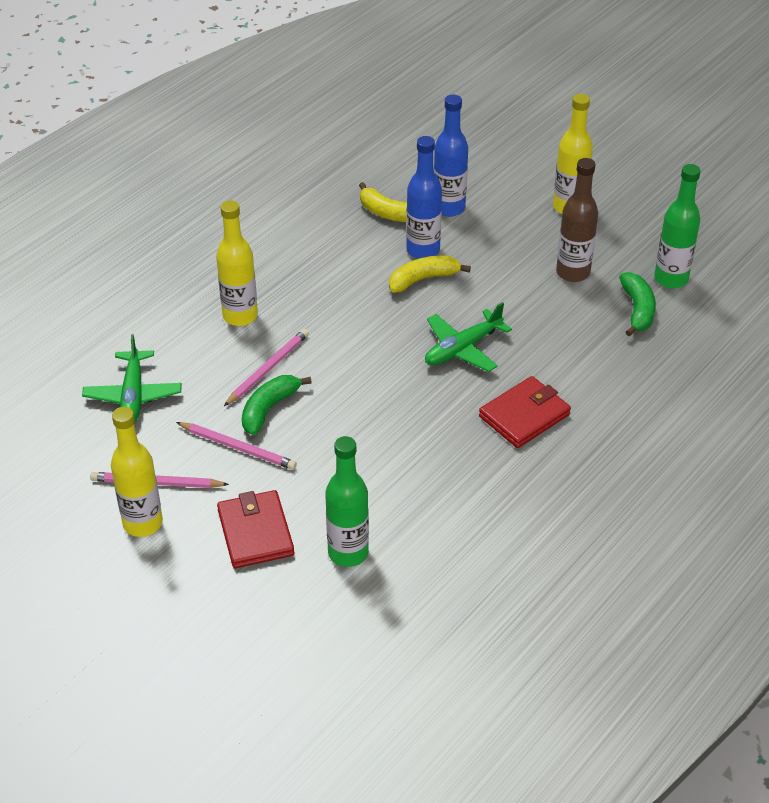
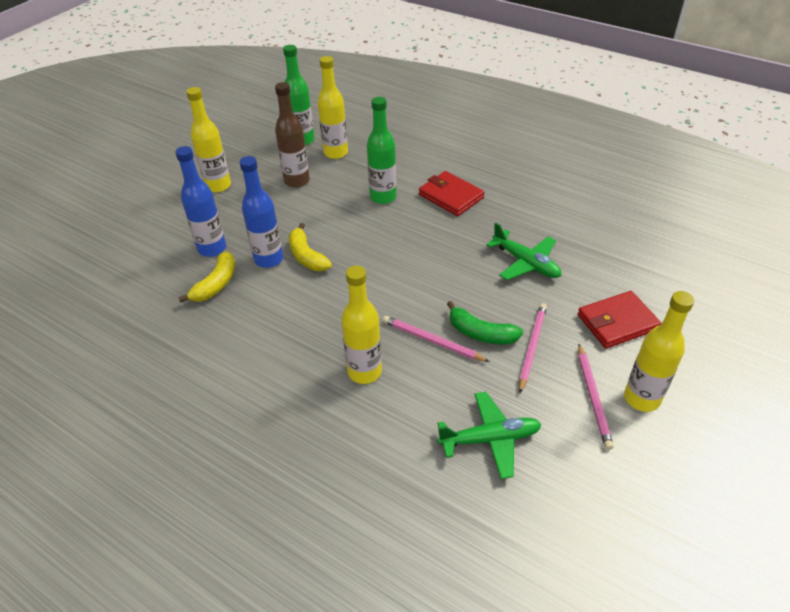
camera: 95 degrees left, 0 degrees up
green bottle [325,436,369,567] -> green bottle moved to [367,97,397,204]
green plane [425,302,512,372] -> green plane moved to [486,223,561,280]
green banana [619,272,656,336] -> yellow bottle [318,56,348,159]

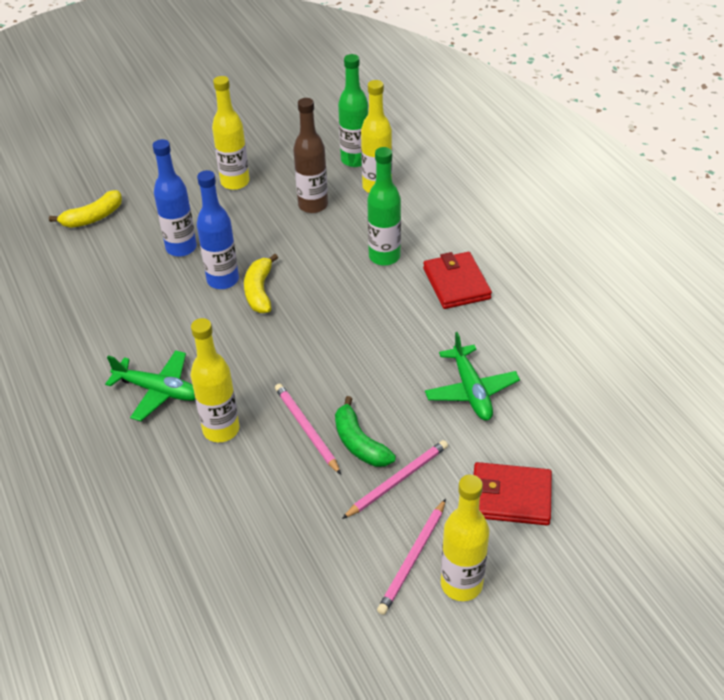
camera: 30 degrees right, 0 degrees up
yellow banana [178,252,235,303] -> yellow banana moved to [49,190,122,228]
green plane [437,392,542,479] -> green plane moved to [105,350,195,421]

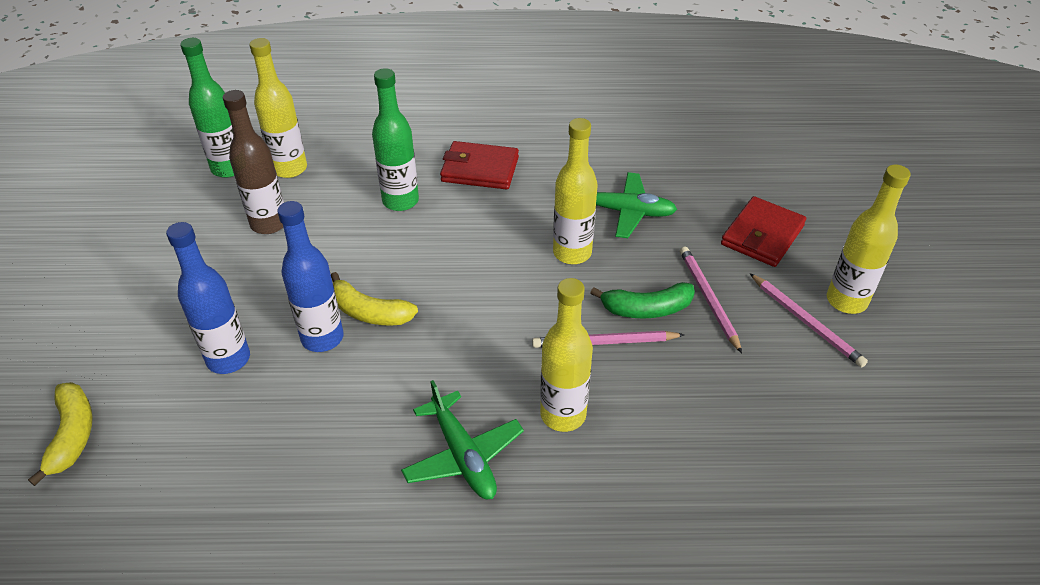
camera: 65 degrees left, 0 degrees up
green plane [105,350,195,421] -> green plane turned 105 degrees clockwise [401,380,524,499]
yellow bottle [212,76,250,190] -> yellow bottle moved to [553,118,598,264]

